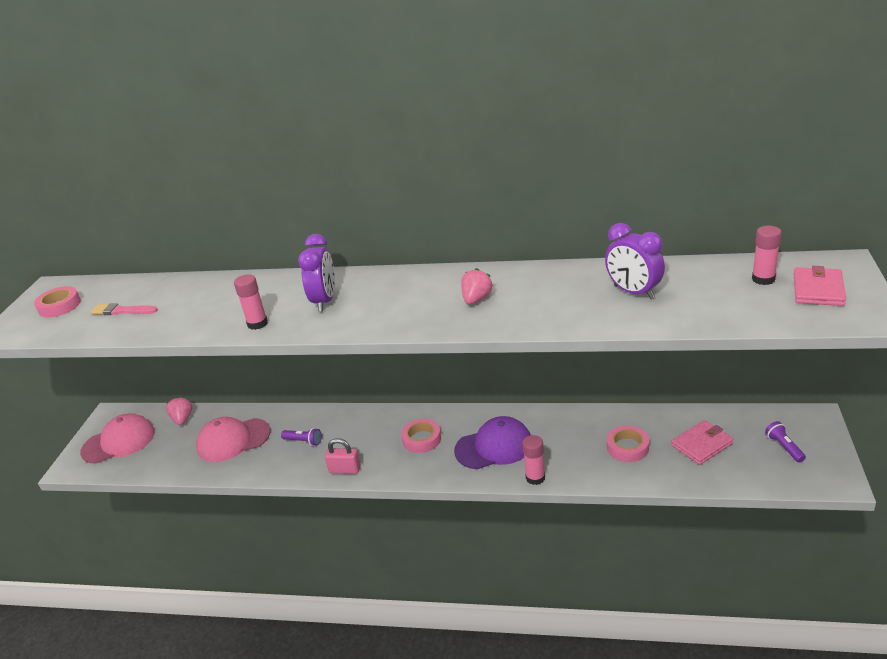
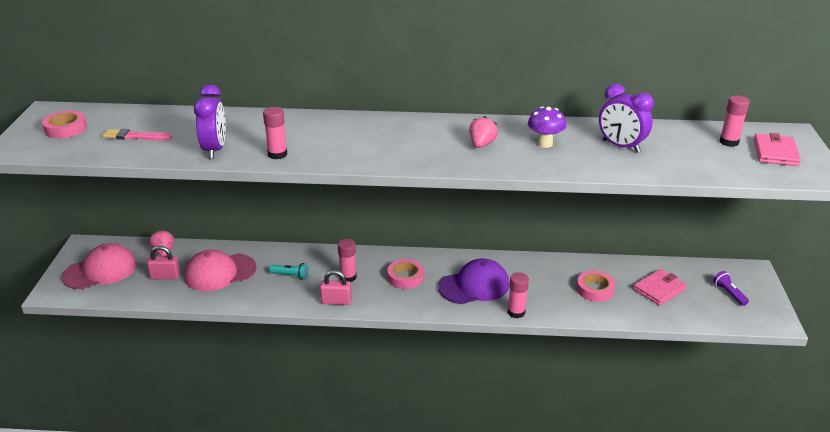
camera: 10 degrees left, 0 degrees up
purple flashlight [281,428,322,446] -> turquoise flashlight [269,263,309,280]
purple clock [298,234,335,312] -> purple clock moved to [194,84,226,159]
none -> pink padlock [147,246,180,279]
none -> pink glue stick [338,239,357,282]
none -> purple mushroom [528,107,566,148]

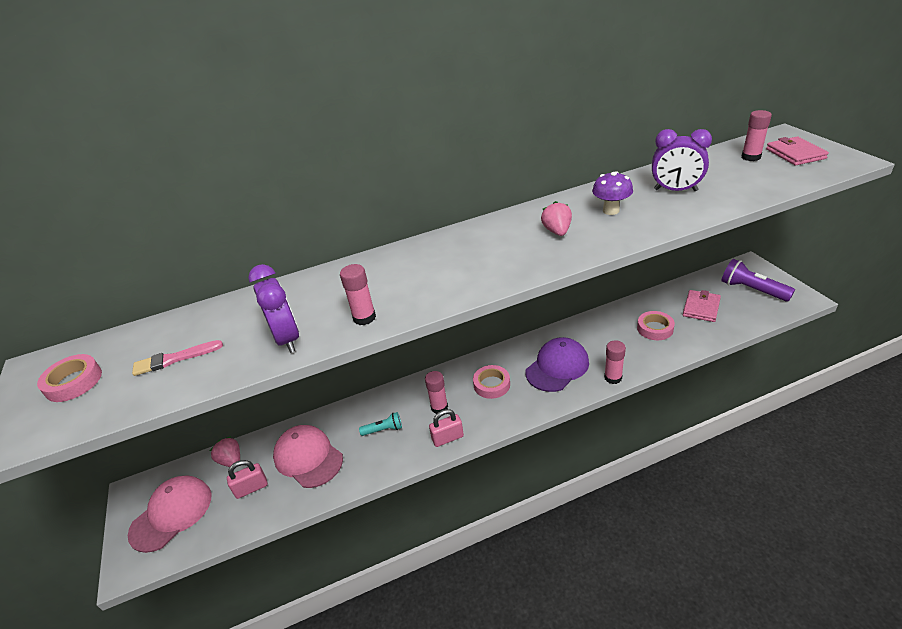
camera: 20 degrees left, 5 degrees up
pink cap [184,250,256,291] -> pink cap turned 90 degrees clockwise [273,425,343,488]
purple flashlight [713,271,749,306] -> purple flashlight [721,259,795,302], size x1.80

